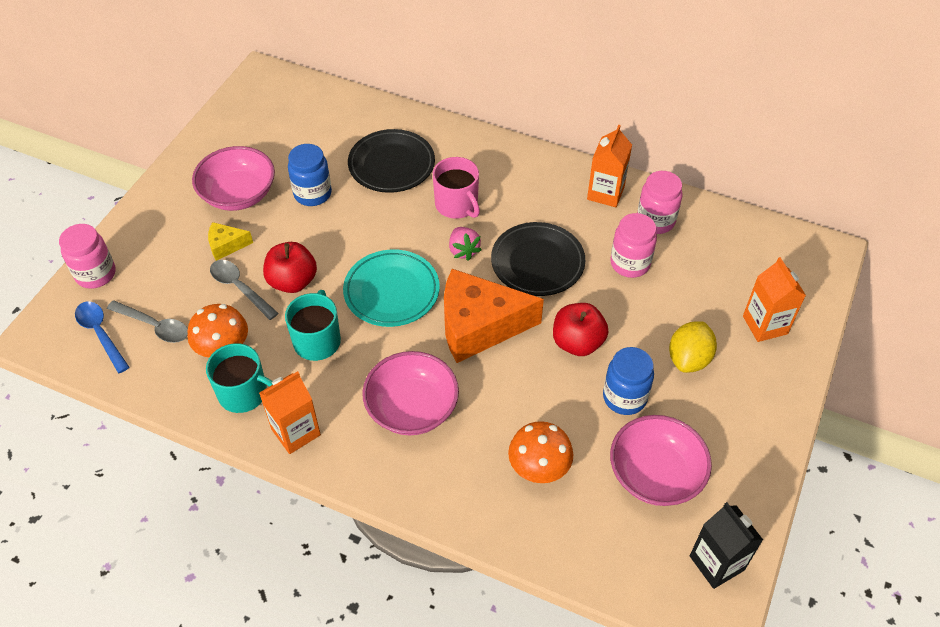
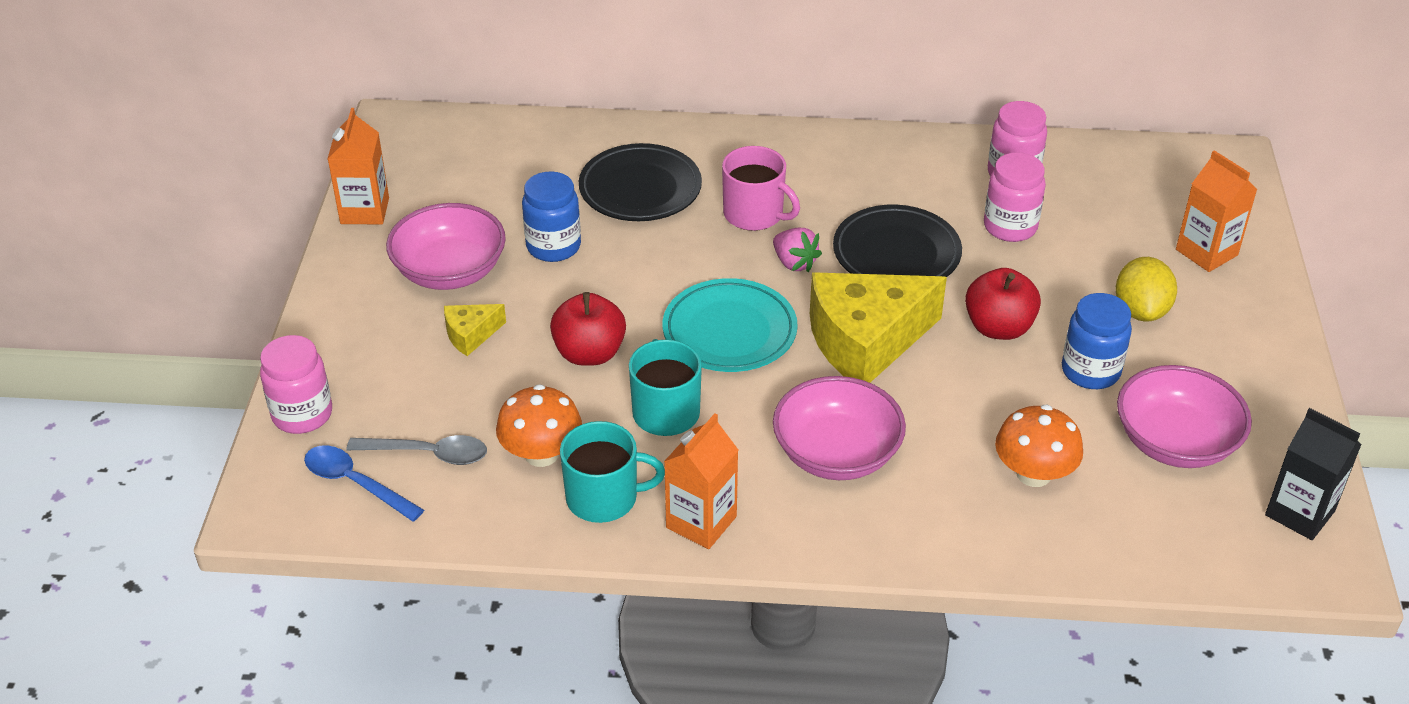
camera: 20 degrees left, 10 degrees down
grey spoon [210,260,278,320] -> none
orange cheese [444,269,544,363] -> yellow cheese [810,272,947,383]
orange carton [587,125,632,207] -> orange carton moved to [328,108,389,224]

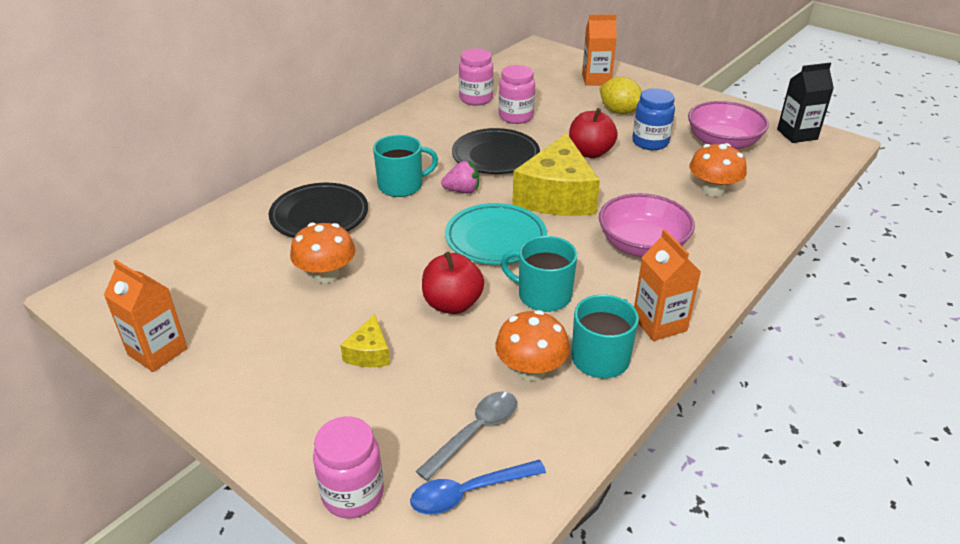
camera: 55 degrees left, 5 degrees down
pink bowl [386,203,506,290] -> none
blue jar [522,171,581,262] -> orange mushroom [290,223,355,283]
pink mug [722,146,800,231] -> turquoise mug [373,135,438,197]

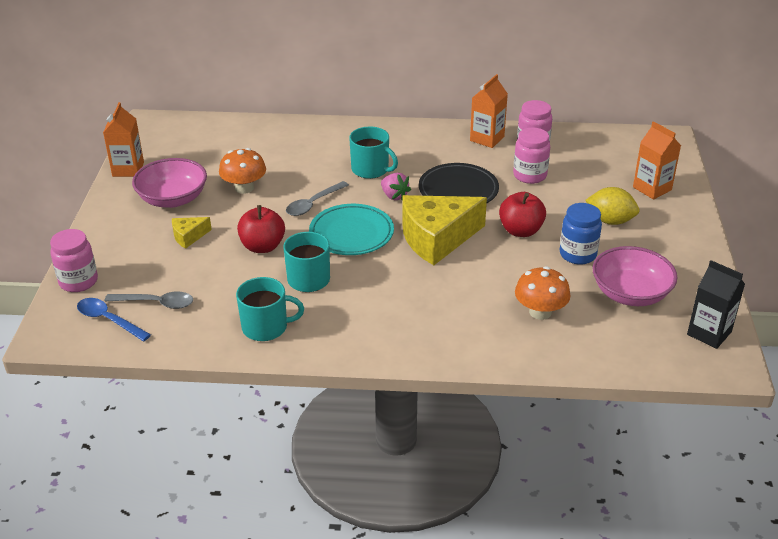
camera: 55 degrees right, 0 degrees up
black plate [269,183,368,238] -> none
orange mushroom [495,310,570,381] -> none
yellow lemon [599,77,642,114] -> yellow lemon turned 75 degrees counterclockwise [585,187,640,225]
pink bowl [599,193,695,257] -> pink bowl moved to [132,158,207,208]
orange carton [634,229,701,341] -> orange carton moved to [470,74,508,148]
none -> grey spoon [286,181,349,216]

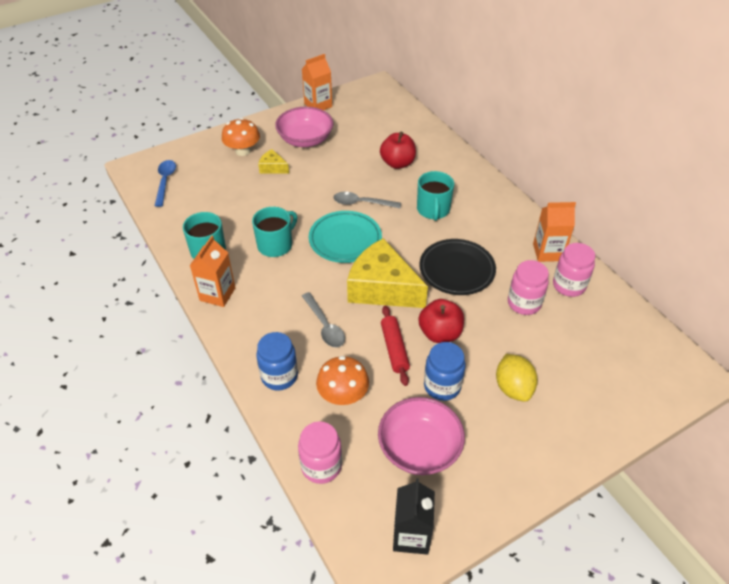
camera: 55 degrees right, 10 degrees up
pink jar [50,229,98,292] -> pink jar moved to [298,421,342,484]
grey spoon [105,292,193,309] -> grey spoon moved to [302,292,345,347]
orange mushroom [219,148,266,194] -> orange mushroom moved to [222,118,260,156]
red apple [237,205,285,253] -> red apple moved to [380,132,416,169]
pink strawberry [381,173,411,200] -> none
orange carton [633,121,681,199] -> orange carton moved to [190,236,235,307]
none -> blue jar [256,332,298,390]
none -> red rolling pin [381,306,410,386]

